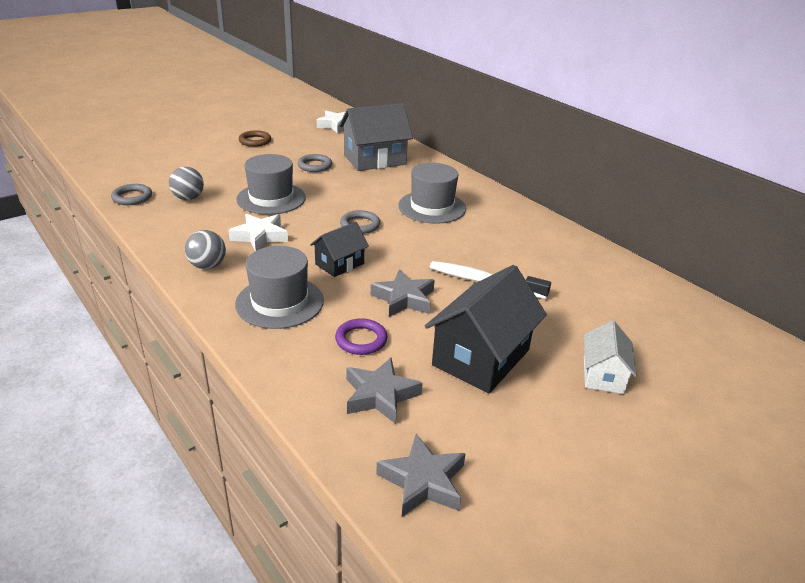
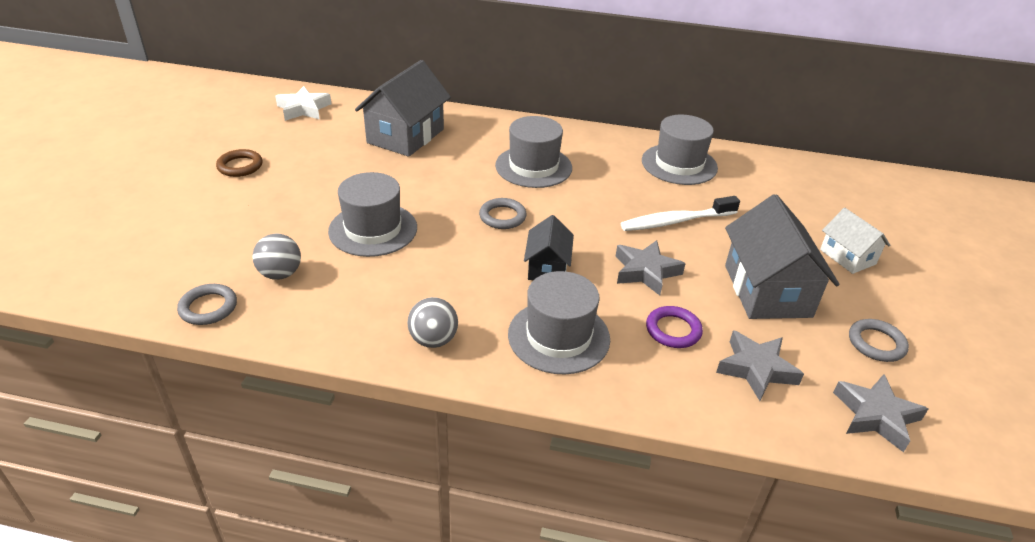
camera: 40 degrees left, 5 degrees up
white star [228,214,288,251] -> none
grey ring [298,154,332,172] -> grey ring moved to [849,319,909,362]
black house [425,265,547,393] -> grey house [725,194,839,319]
none -> grey hat [642,115,718,185]

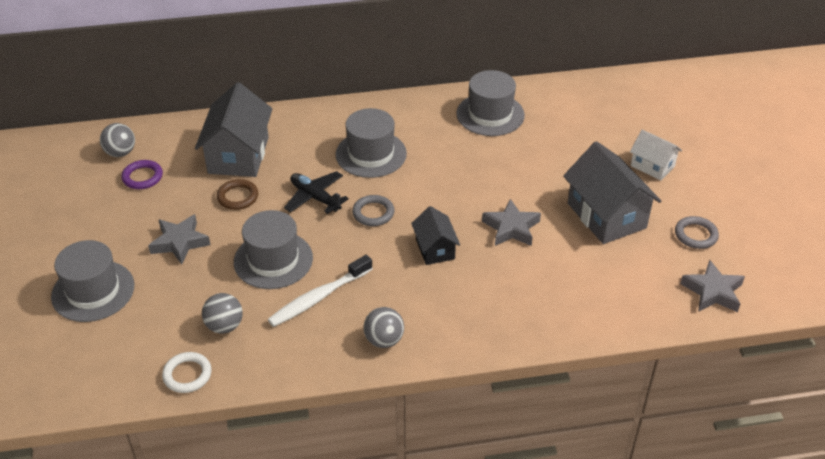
camera: 20 degrees left, 5 degrees up
grey ring [177,284,237,325] -> white ring [162,352,212,393]
brown ring [216,149,262,177] -> brown ring moved to [217,179,258,210]
white star [275,86,331,121] -> grey ball [100,123,135,157]
grey hat [508,271,610,374] -> grey hat moved to [51,240,134,322]
white toothbrush [621,196,740,231] -> white toothbrush moved to [268,255,373,327]
purple ring [646,306,703,348] -> purple ring moved to [121,160,163,189]
grey star [716,330,804,401] -> grey star moved to [148,214,210,265]
none -> black plane [284,171,349,214]

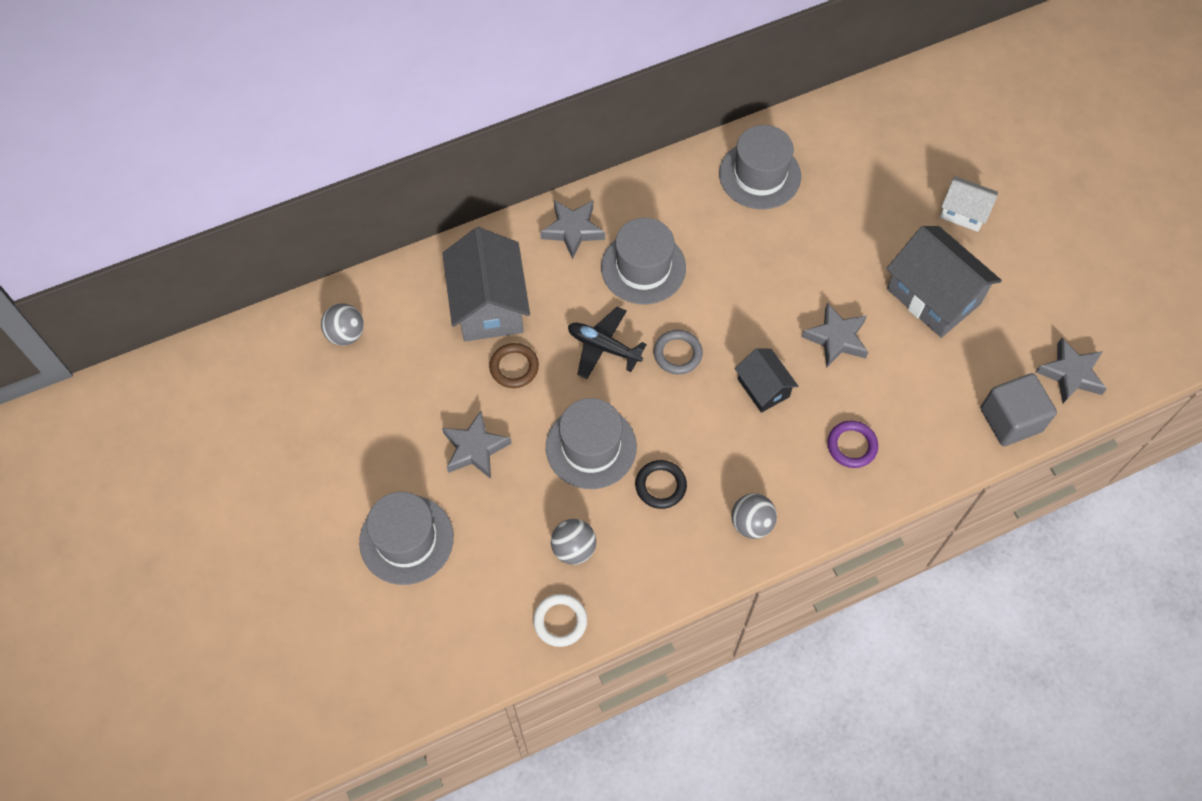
camera: 15 degrees left, 20 degrees up
purple ring [121,160,163,189] -> purple ring moved to [827,421,878,468]
white toothbrush [268,255,373,327] -> black ring [635,460,687,509]
grey ring [675,216,719,249] -> none
none -> grey star [540,200,605,259]
none -> grey cube [981,373,1057,446]

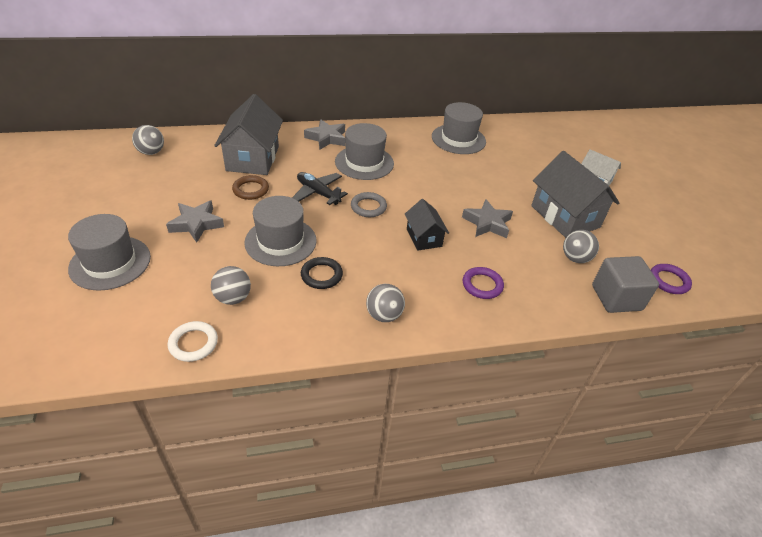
camera: 10 degrees right, 20 degrees down
grey star [1036,338,1107,403] -> purple ring [651,264,692,294]
none -> grey ball [563,230,599,263]

